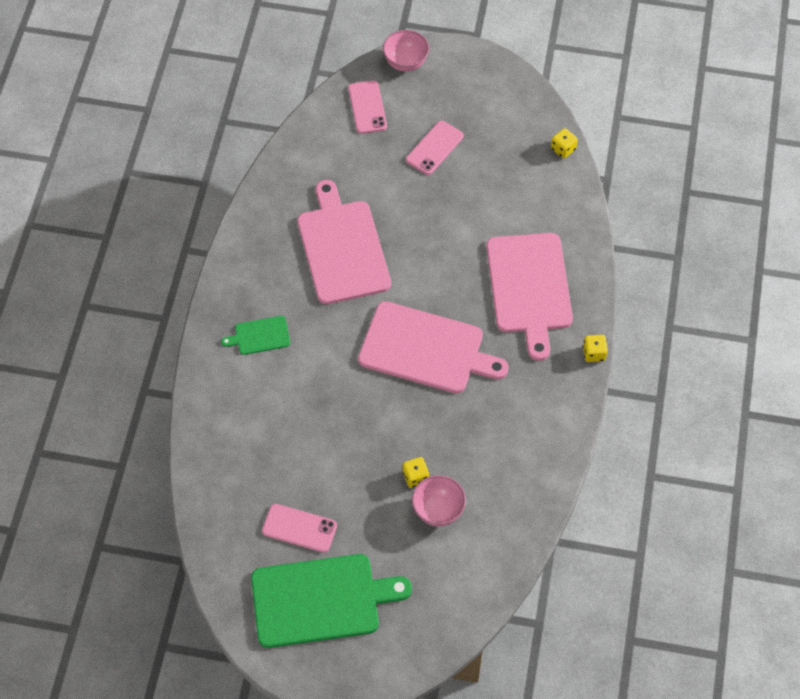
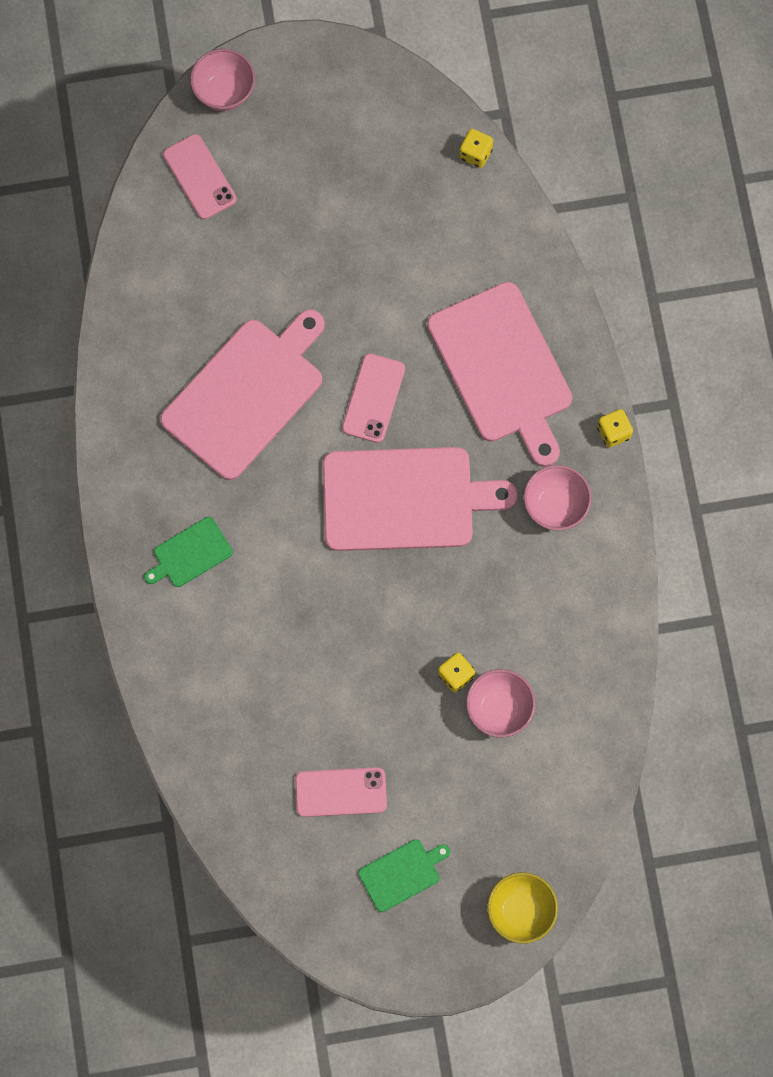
camera: 20 degrees left, 15 degrees up
green cutting board [251,554,412,648] -> green cutting board [358,839,450,912], size x0.46
pink cutting board [297,180,391,304] -> pink cutting board turned 75 degrees clockwise [160,309,325,480]
pink phone [406,121,464,175] -> pink phone moved to [342,353,405,443]
none -> yellow bowl [487,872,558,944]
none -> pink bowl [524,465,592,531]

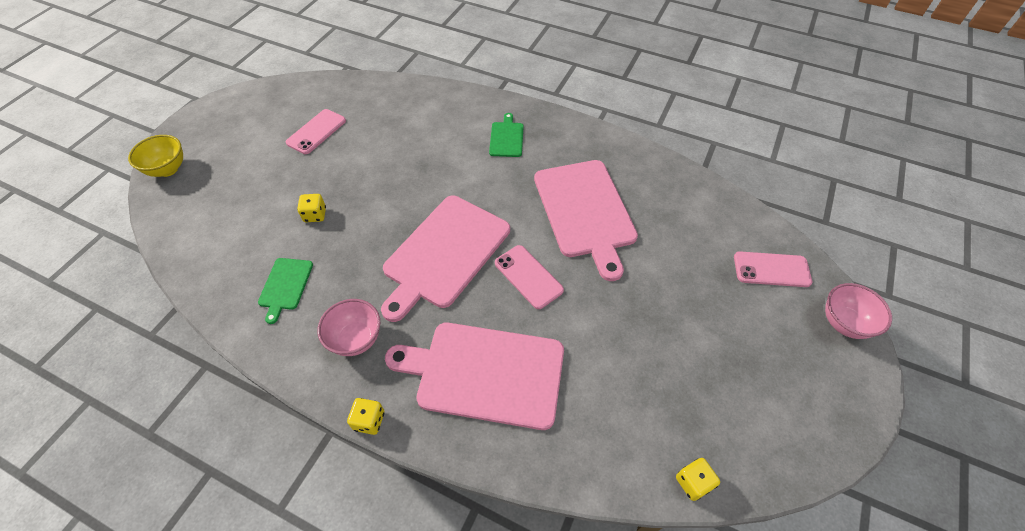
camera: 125 degrees right, 20 degrees down
green cutting board [358,839,450,912] -> green cutting board moved to [258,258,313,324]
pink bowl [466,669,535,738] -> none

